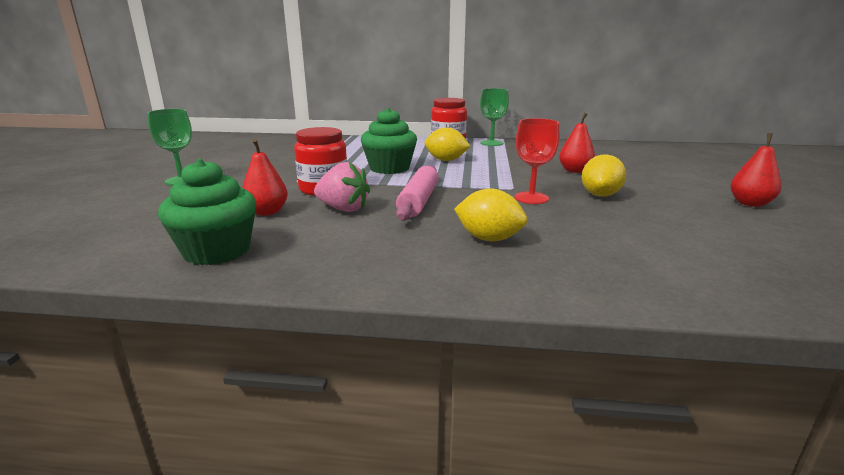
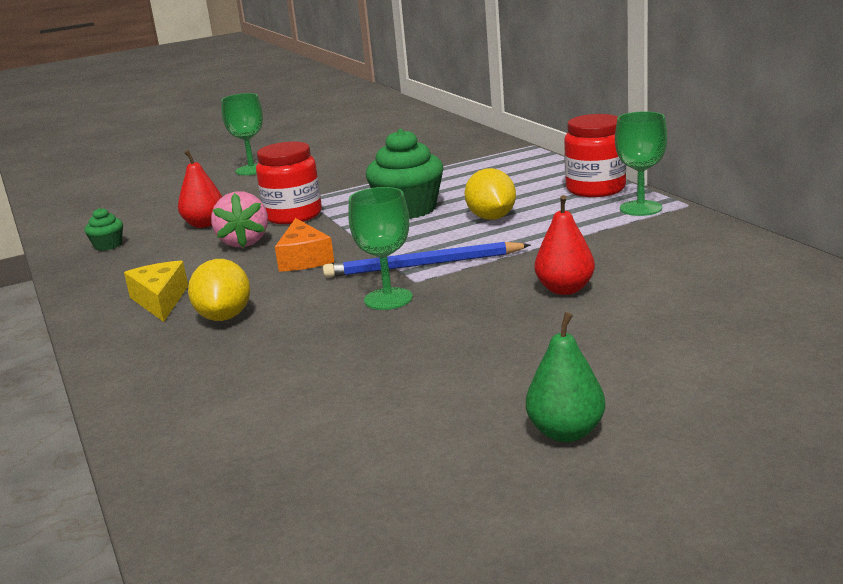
camera: 60 degrees right, 0 degrees up
green cupcake [158,159,256,265] -> green cupcake [85,208,123,251], size x0.48
pink rolling pin [396,166,439,221] -> orange cheese [275,218,334,272]
red goblet [514,118,560,204] -> green goblet [348,187,413,310]
yellow lemon [582,154,626,197] -> none
red pear [730,133,782,207] -> green pear [526,312,605,442]
none -> yellow cheese [124,261,188,322]
none -> blue pencil [323,242,530,277]

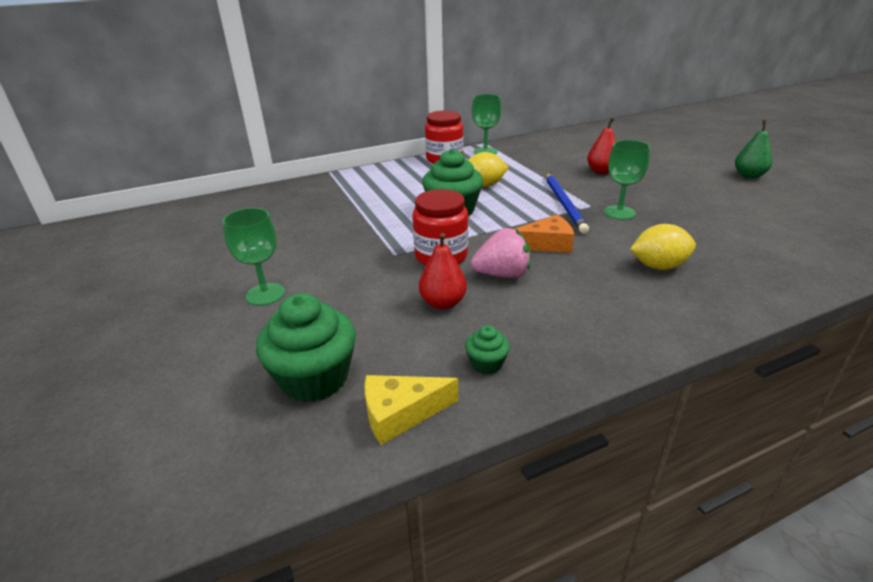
camera: 90 degrees left, 10 degrees up
yellow cheese [124,261,188,322] -> yellow cheese moved to [365,375,458,445]
none -> green cupcake [256,293,356,402]

